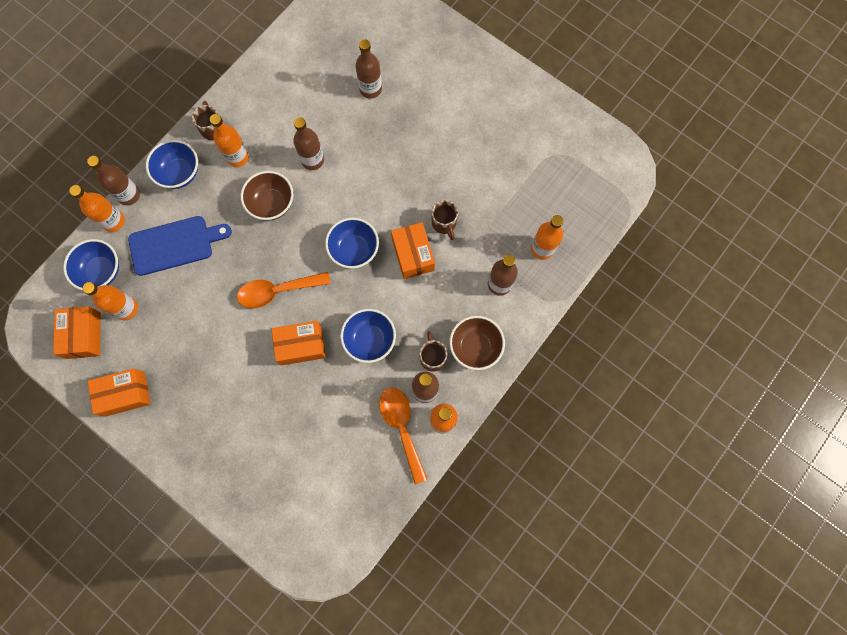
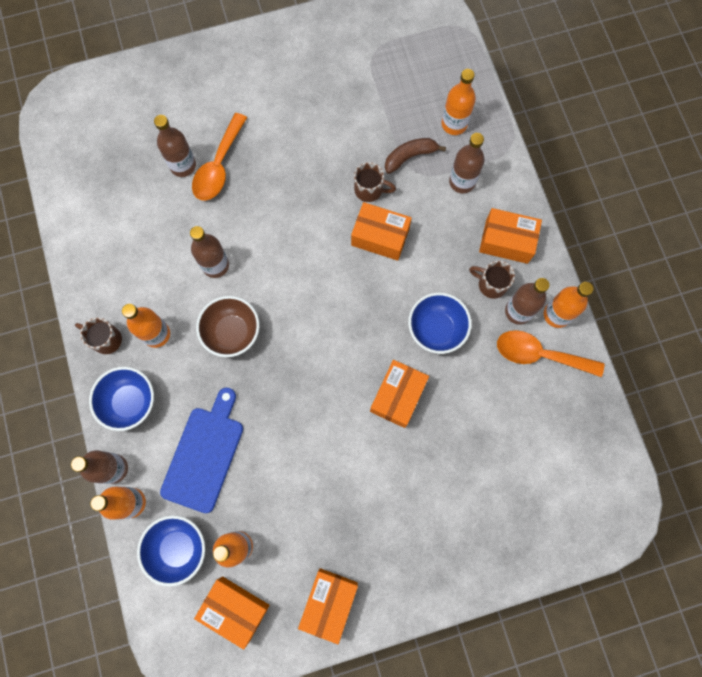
camera: 55 degrees left, 0 degrees up
orange spoon [237,272,331,308] -> orange spoon moved to [192,113,247,201]
blue bowl [325,217,379,269] -> none
brown bowl [449,316,505,370] -> orange box [479,208,542,264]
none -> brown banana [385,138,446,174]

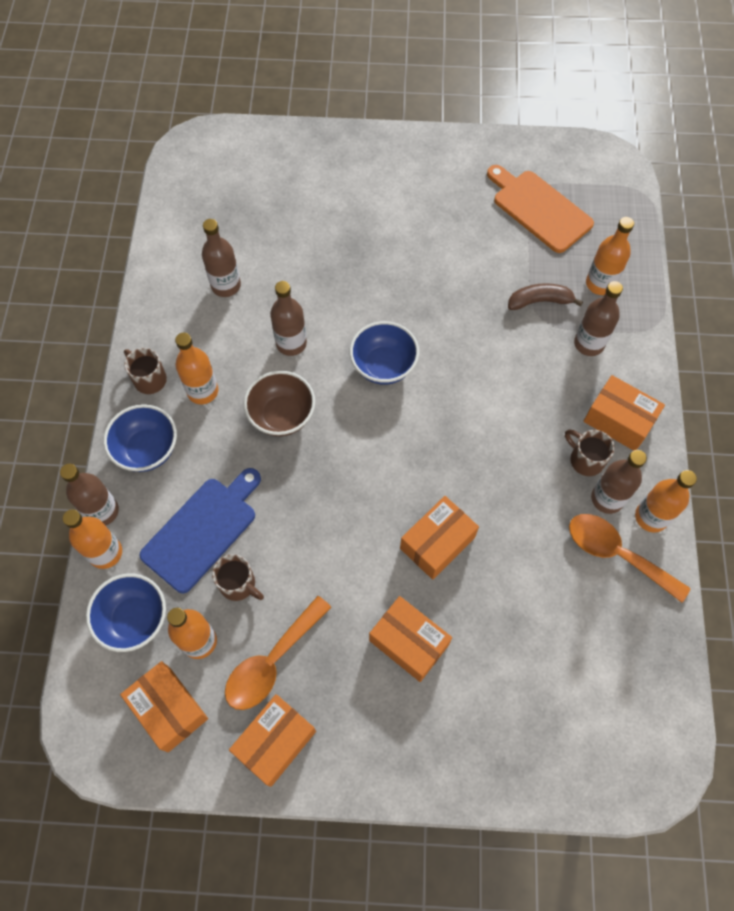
camera: 20 degrees right, 10 degrees down
brown bottle [154,115,196,177] -> brown bottle moved to [202,219,241,297]
orange spoon [192,113,247,201] -> orange spoon moved to [225,596,332,710]
orange box [351,202,412,261] -> orange box moved to [369,596,452,682]
brown mug [354,162,396,202] -> brown mug moved to [212,554,264,601]
blue bowl [408,292,472,354] -> blue bowl moved to [350,321,419,385]
none -> orange cutting board [487,165,594,253]

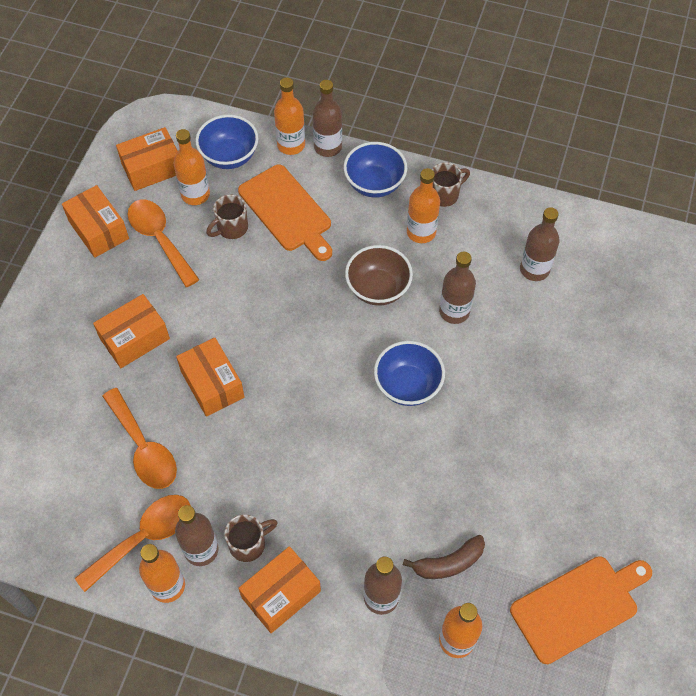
camera: 105 degrees right, 5 degrees down
blue cutting board [139,468,261,593] -> orange cutting board [238,164,332,261]
brown banana [508,283,583,310] -> brown banana turned 60 degrees clockwise [403,535,485,579]
none -> orange spoon [102,388,177,489]

